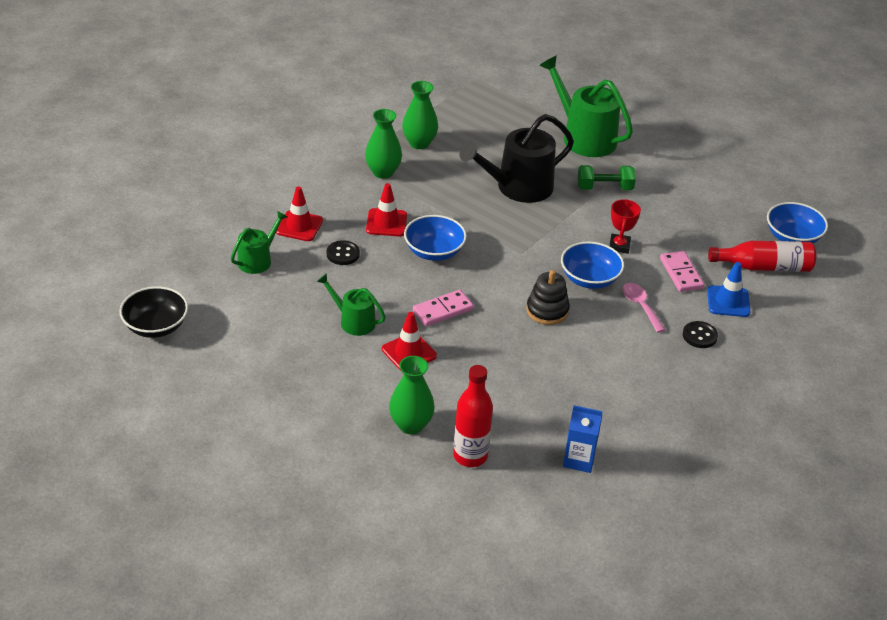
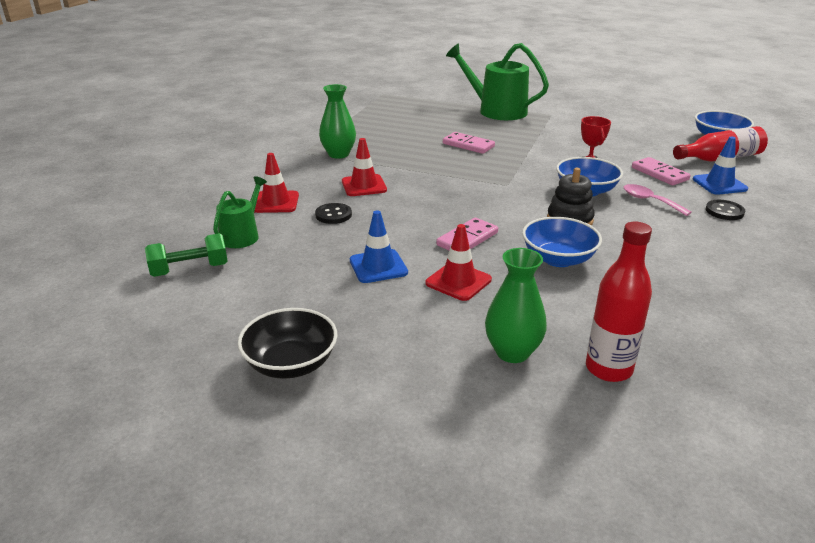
camera: 15 degrees left, 10 degrees down
black bowl [119,286,188,338] -> black bowl moved to [238,308,337,379]
green watering can [317,273,386,336] -> blue traffic cone [350,210,408,283]
green vase [402,81,438,149] -> none
blue bowl [404,215,467,261] -> blue bowl moved to [522,217,602,267]
black watering can [459,114,574,203] -> pink domino [443,132,495,154]
blue carton [563,405,603,473] -> none
green dumbbell [578,165,636,190] -> green dumbbell moved to [145,233,228,277]

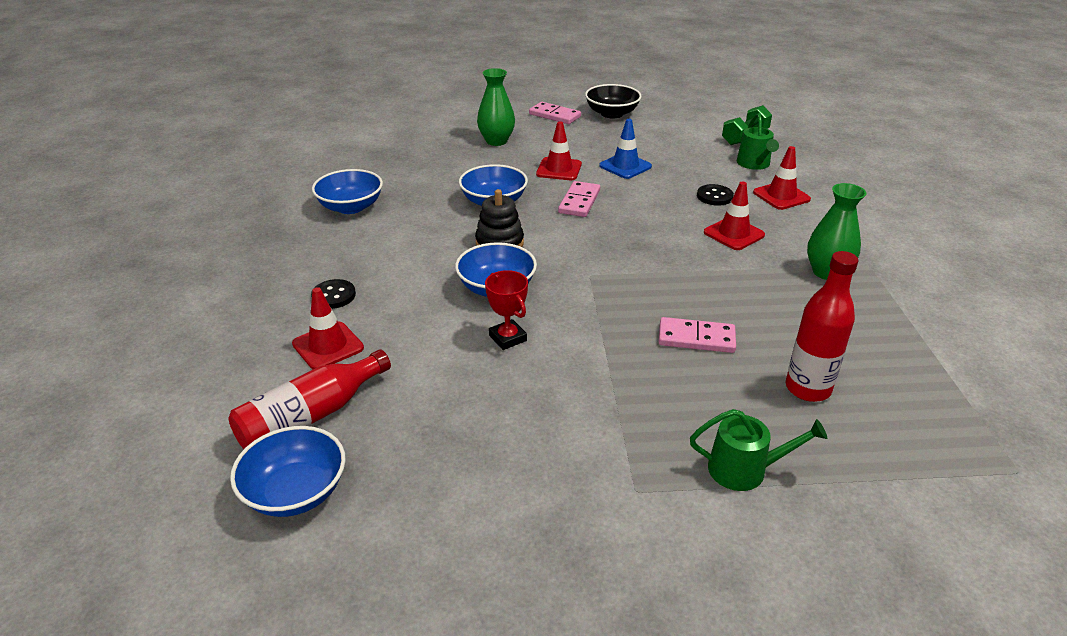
camera: 155 degrees right, 5 degrees up
green watering can [446,43,549,120] -> green watering can [690,409,827,491], size x0.55
red bottle [586,222,652,382] -> red bottle moved to [786,251,858,402]
pink spoon [624,184,692,216] -> none
pink domino [632,157,690,185] -> pink domino moved to [529,102,581,124]
blue traffic cone [693,137,748,195] -> red traffic cone [292,287,364,369]
none -> blue bowl [312,169,383,214]

